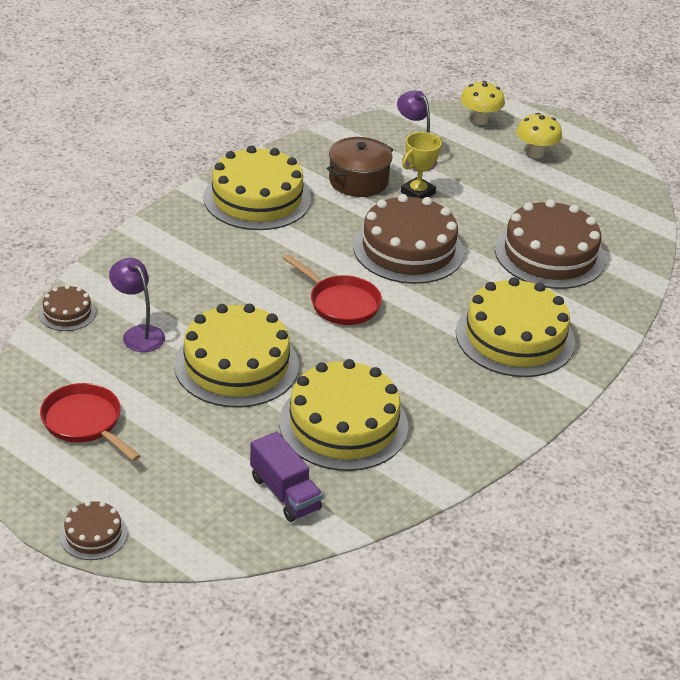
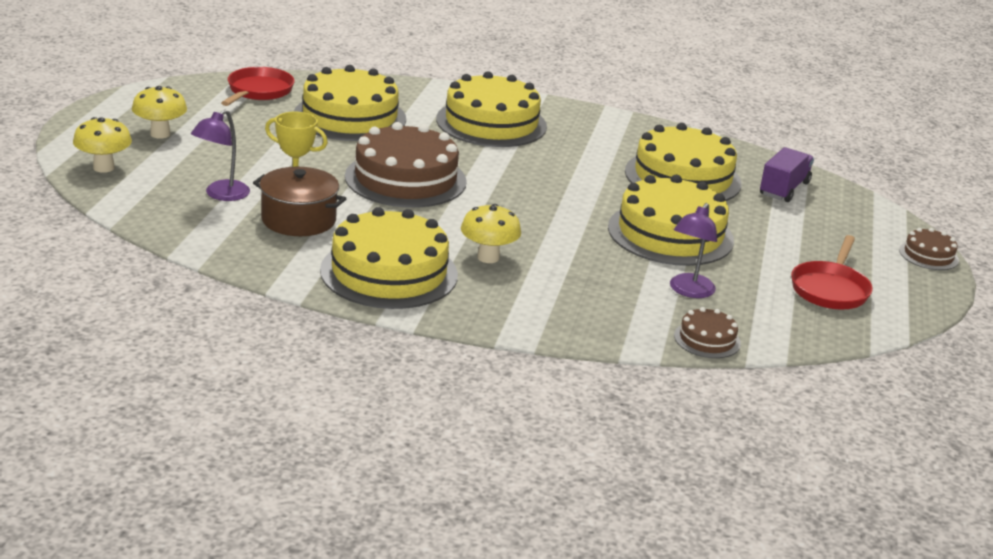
camera: 115 degrees left, 10 degrees down
red pan [283,254,382,325] -> red pan moved to [221,67,295,106]
brown cake [495,199,606,289] -> yellow cake [294,65,406,141]
none -> yellow mushroom [461,204,521,263]

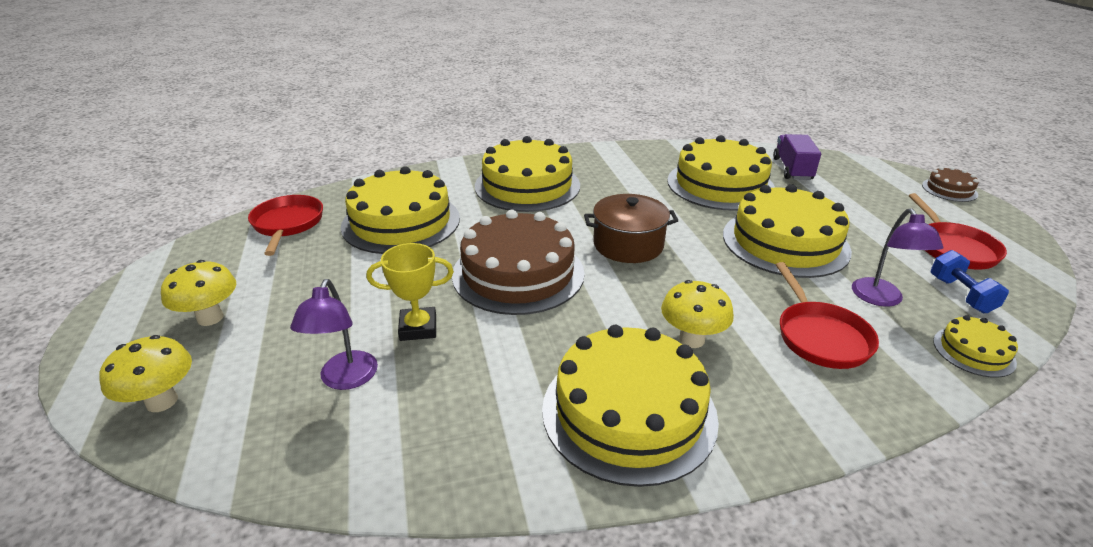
camera: 25 degrees left, 5 degrees up
brown pot [253,167,346,236] -> brown pot moved to [584,194,678,263]
brown cake [674,307,741,358] -> yellow cake [933,315,1018,378]
none -> red pan [776,262,879,369]
none -> blue dumbbell [930,250,1009,313]

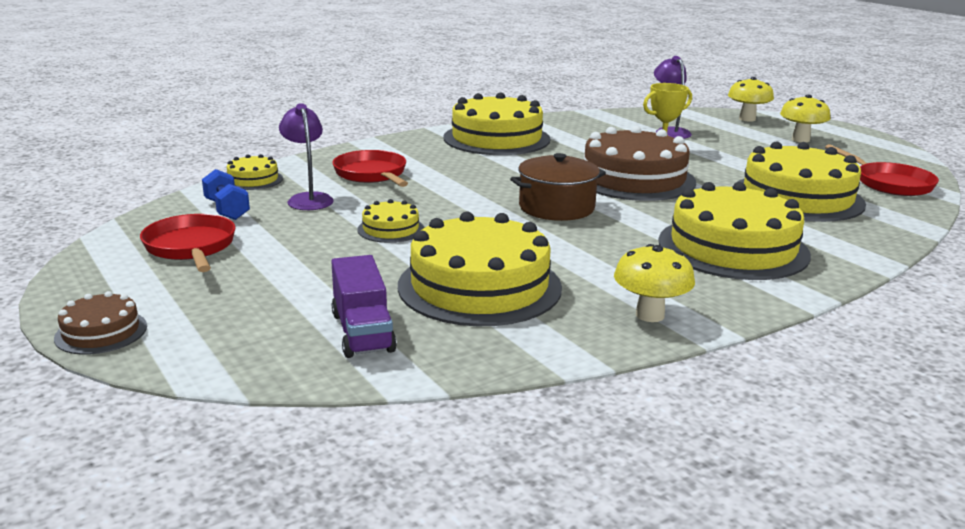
camera: 160 degrees right, 10 degrees down
yellow mushroom [661,280,734,348] -> yellow mushroom moved to [614,244,695,322]
yellow cake [723,184,852,278] -> yellow cake [357,199,424,243], size x0.47

